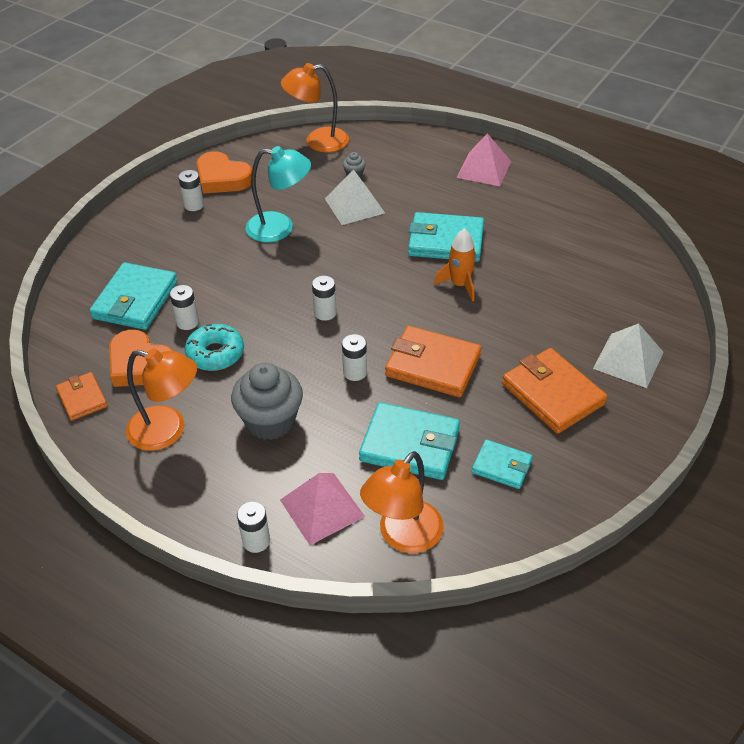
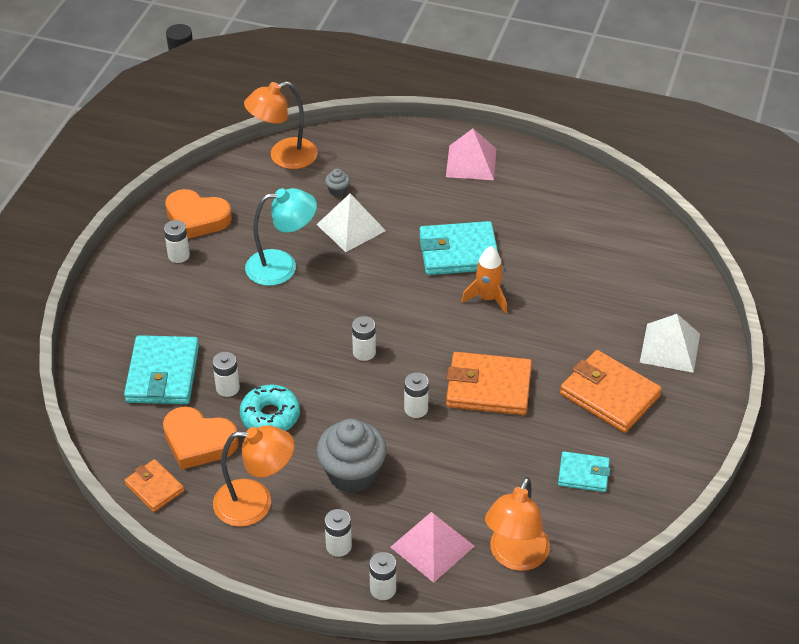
camera: 15 degrees left, 0 degrees up
turquoise wallet [359,402,460,480] -> none
none -> white battery [324,509,352,557]

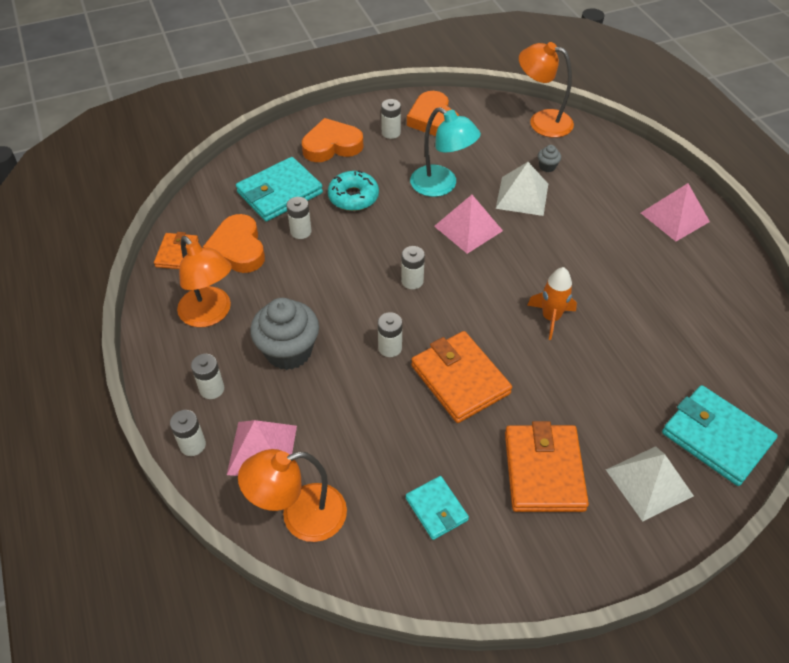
camera: 50 degrees right, 5 degrees up
turquoise donut [240,384,300,431] -> turquoise donut moved to [328,170,379,211]
turquoise wallet [419,221,498,275] -> turquoise wallet moved to [662,385,778,486]
none -> orange heart [302,118,363,162]
none -> pink pyramid [434,195,503,254]

